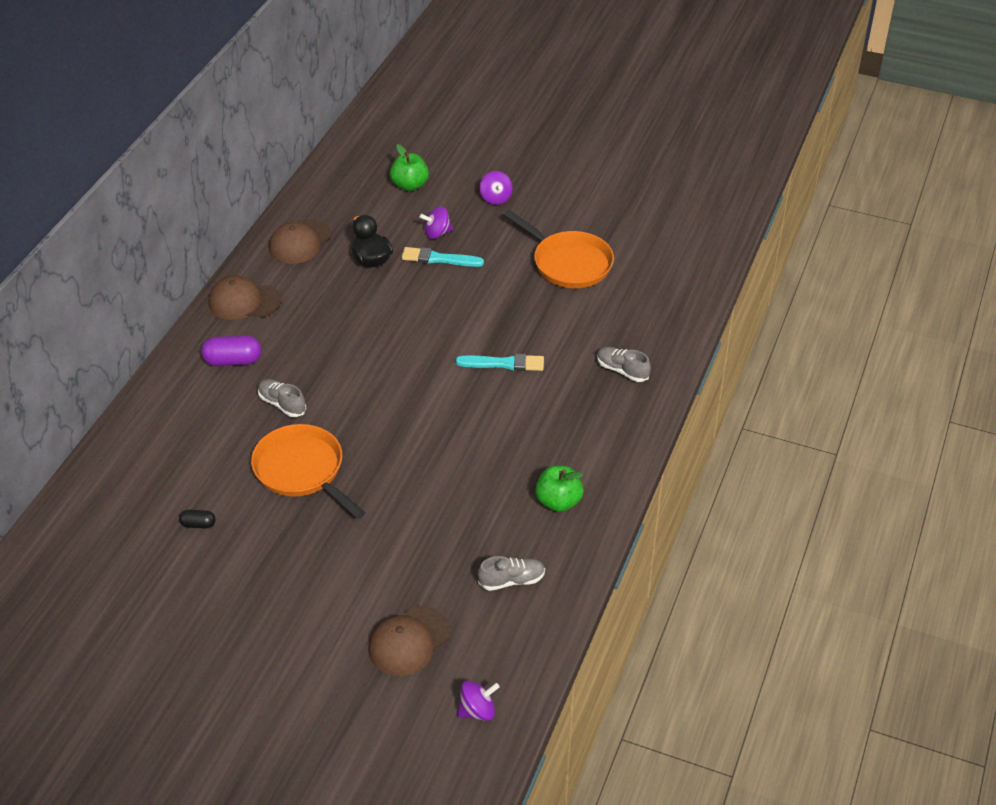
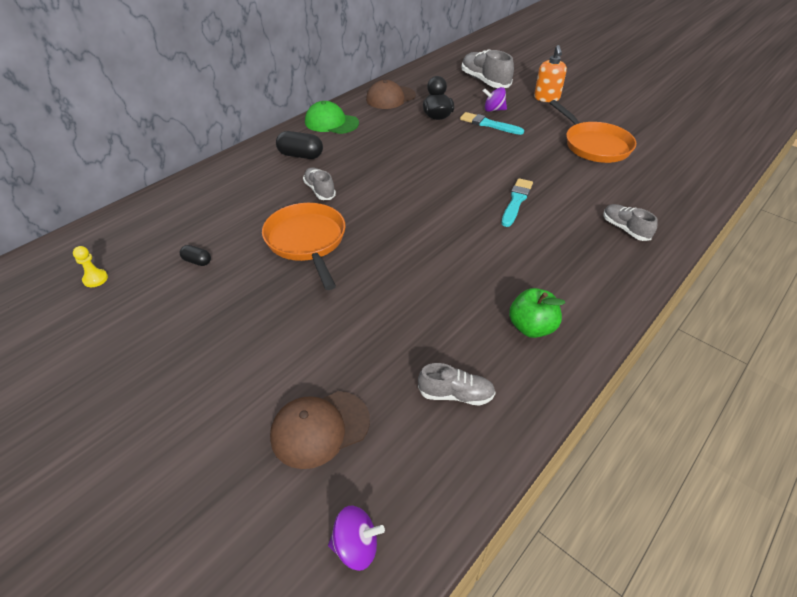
camera: 20 degrees right, 0 degrees up
purple capsule [201,335,262,366] -> black capsule [276,131,323,159]
brown cap [209,275,281,320] -> green cap [305,101,359,134]
green apple [390,144,429,191] -> grey shoe [462,49,514,88]
turquoise brush [456,354,544,371] -> turquoise brush turned 90 degrees counterclockwise [502,178,533,227]
purple spinning top [480,171,513,205] -> orange soap dispenser [534,45,567,102]
none -> yellow pawn [73,246,108,287]

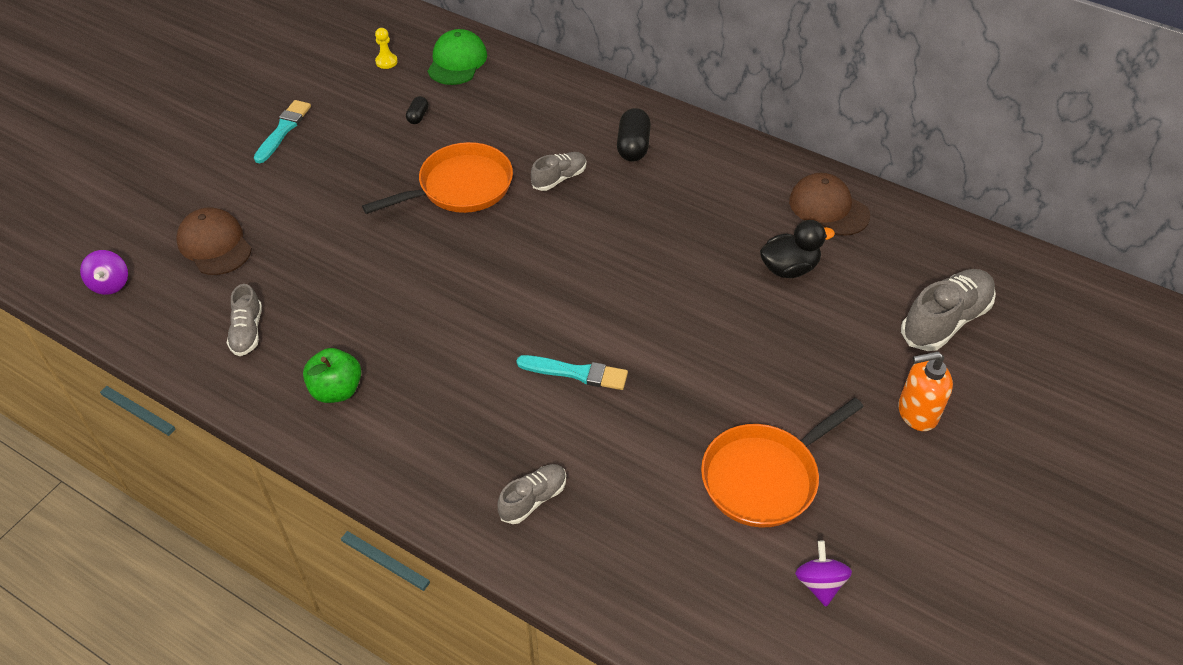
camera: 80 degrees right, 5 degrees up
green cap [305,101,359,134] -> green cap moved to [427,29,487,85]
turquoise brush [460,112,524,135] -> turquoise brush moved to [254,100,311,163]
purple spinning top [483,87,507,112] -> purple spinning top moved to [795,540,852,607]

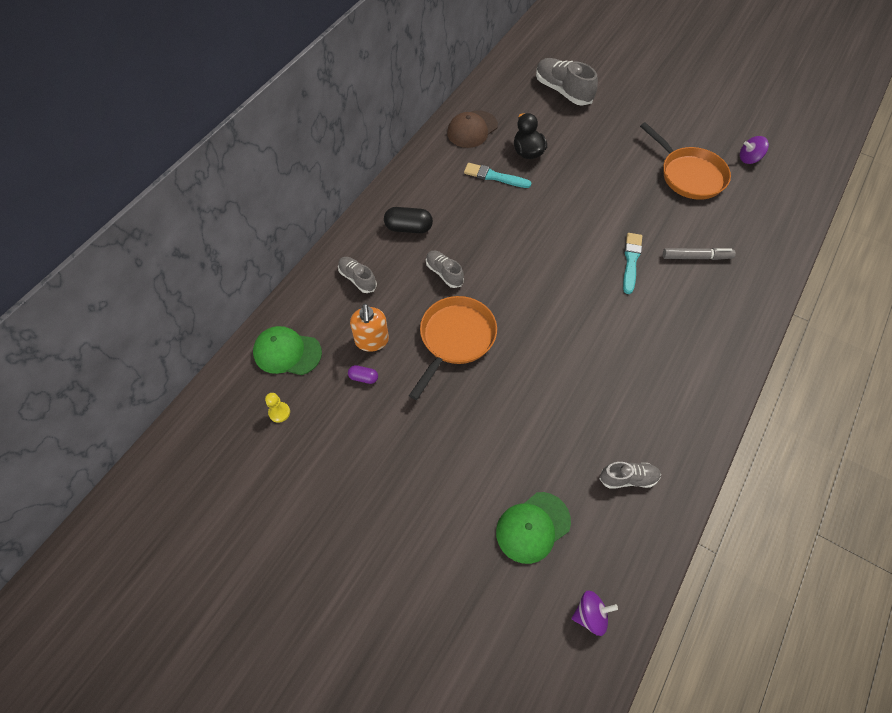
camera: 90 degrees left, 10 degrees up
brown cap [177,207,252,275] -> green cap [496,492,571,564]
turquoise brush [254,100,311,163] -> turquoise brush moved to [464,163,531,188]
green apple [303,348,361,403] -> none
orange pan [362,142,513,214] -> orange pan turned 60 degrees clockwise [409,296,497,400]
black capsule [406,96,429,124] -> purple capsule [348,365,378,384]
grey shoe [497,464,566,524] -> grey shoe moved to [338,257,377,293]
orange soap dispenser [898,351,953,431] -> orange soap dispenser moved to [350,304,389,352]
none -> grey marker [663,248,736,260]

